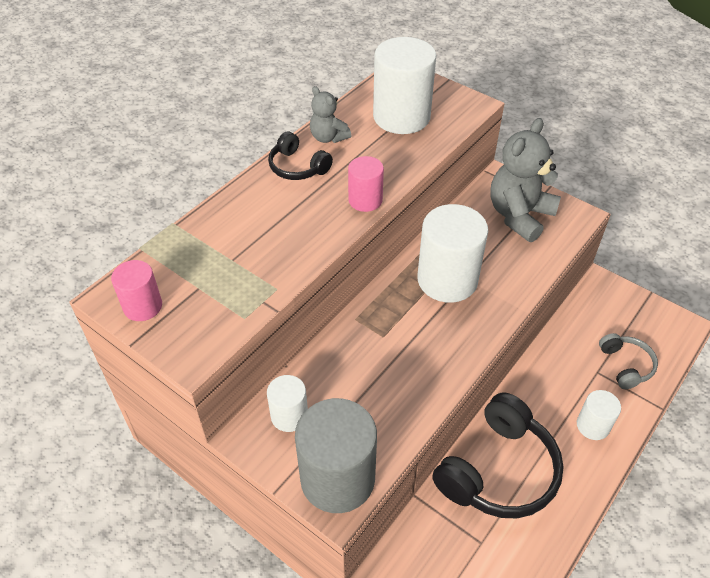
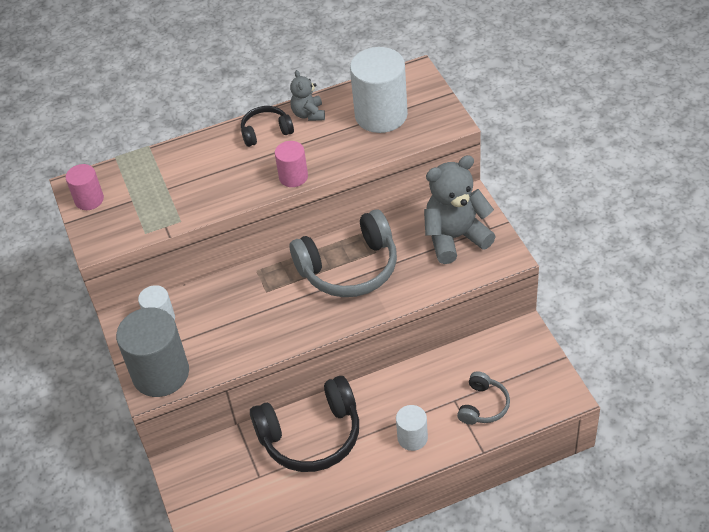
camera: 35 degrees right, 0 degrees up
black headphones [268,132,333,180] -> black headphones turned 90 degrees clockwise [241,106,294,147]
white cylinder [417,204,488,303] -> grey headphones [290,209,397,297]

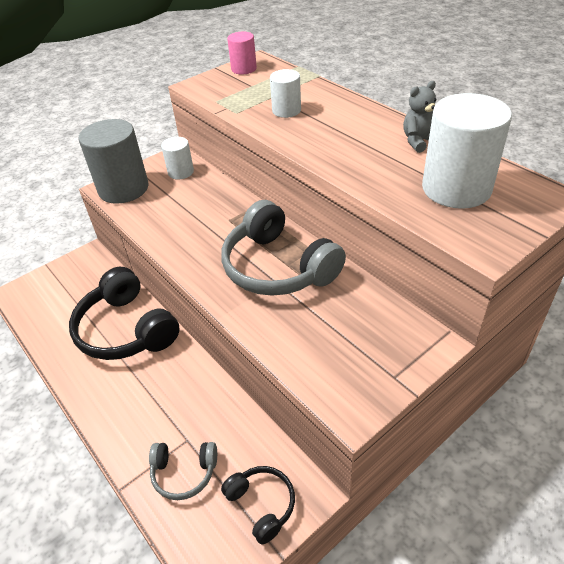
camera: 70 degrees right, 5 degrees down
black headphones [241,106,294,147] -> black headphones moved to [221,466,295,545]
pink cylinder [275,141,308,187] -> none
white cylinder [396,405,428,451] -> white cylinder moved to [270,69,301,118]
grey teddy bear [424,155,496,264] -> none

